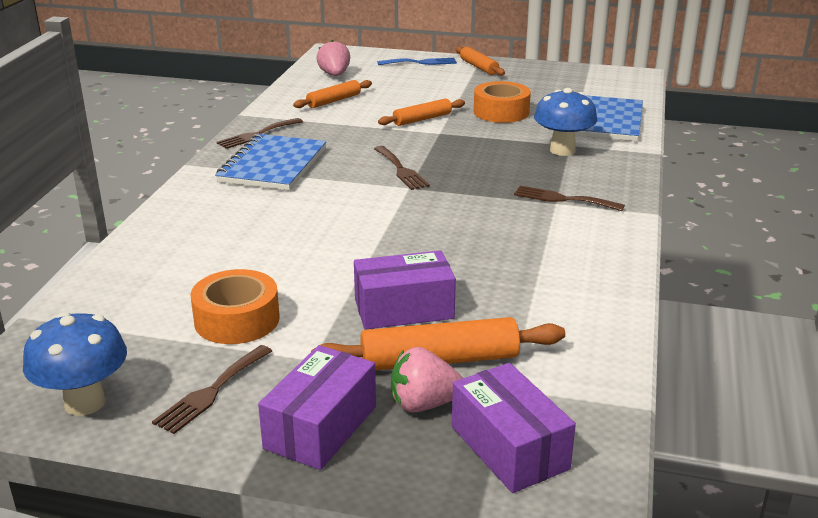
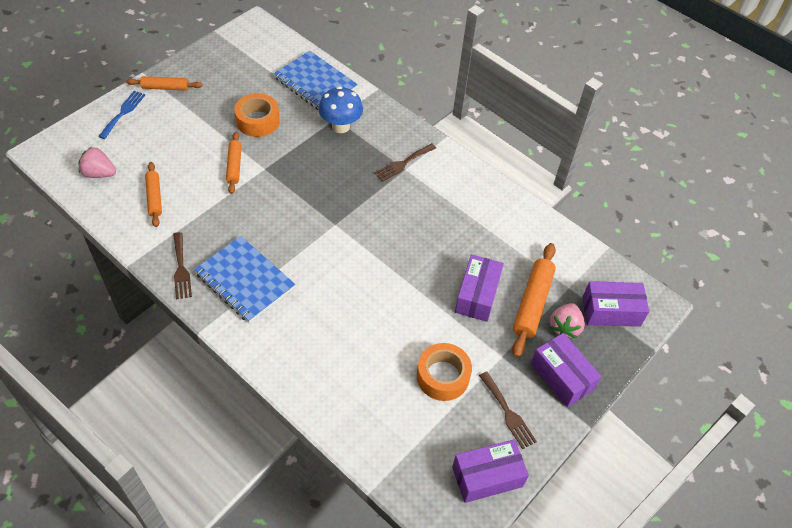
camera: 65 degrees left, 25 degrees up
blue mushroom [23,312,127,416] -> purple box [452,439,529,503]
brown fork [374,146,430,190] -> none

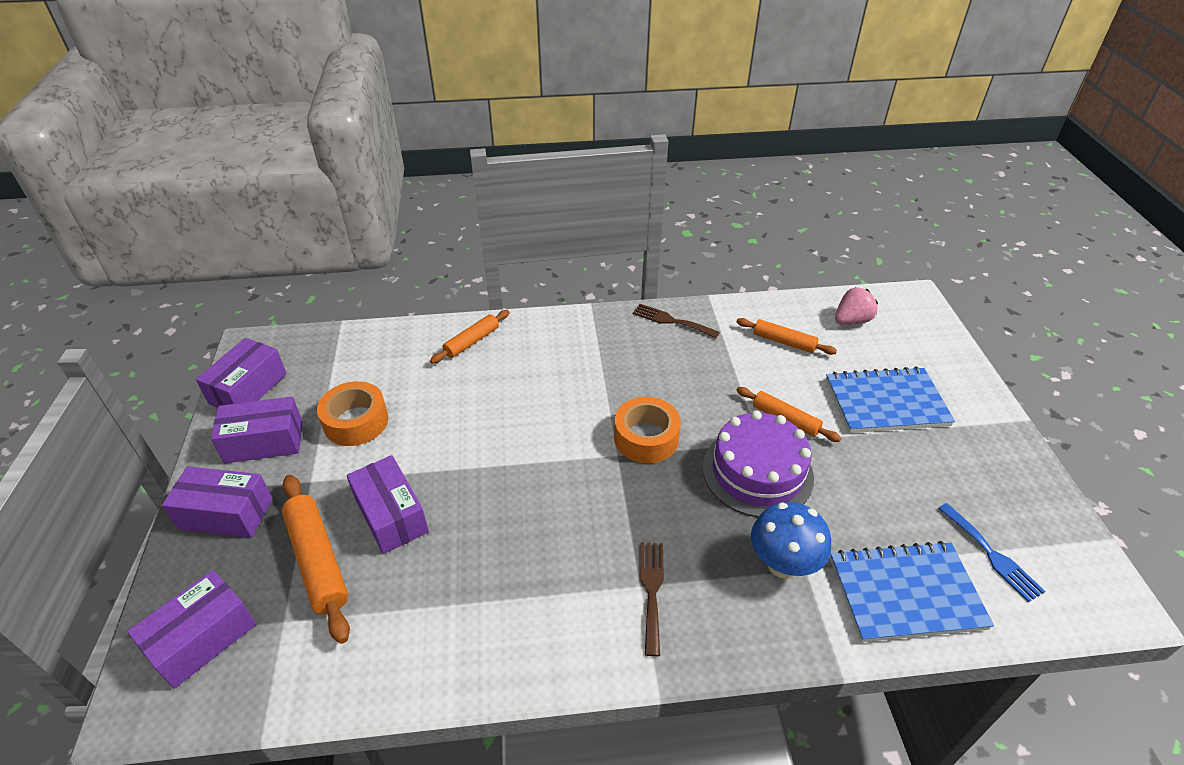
camera: 135 degrees right, 10 degrees down
blue fork [98,91,145,139] -> blue fork moved to [938,503,1045,603]
orange rolling pin [126,76,203,91] -> orange rolling pin moved to [430,310,510,364]
blue notebook [194,236,295,323] -> blue notebook moved to [826,366,955,433]
orange tape [234,93,280,137] -> orange tape moved to [614,397,681,463]
brown fork [479,371,537,449] -> purple box [211,397,303,463]
pink strawberry [550,303,585,338] -> none
none -> purple cake [703,410,814,517]

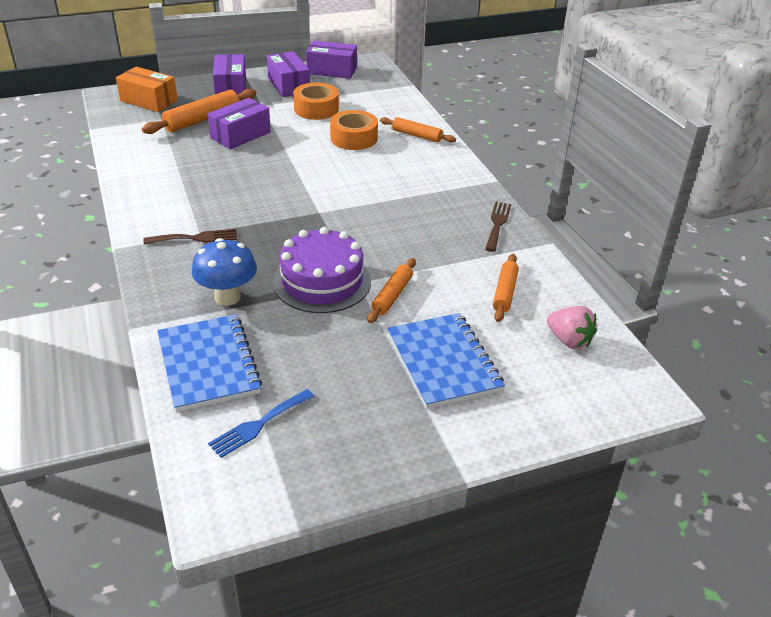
camera: 75 degrees right, 5 degrees down
purple box [127,570,256,689] -> orange box [116,67,178,112]
orange tape [614,397,681,463] -> orange tape moved to [330,110,378,150]

